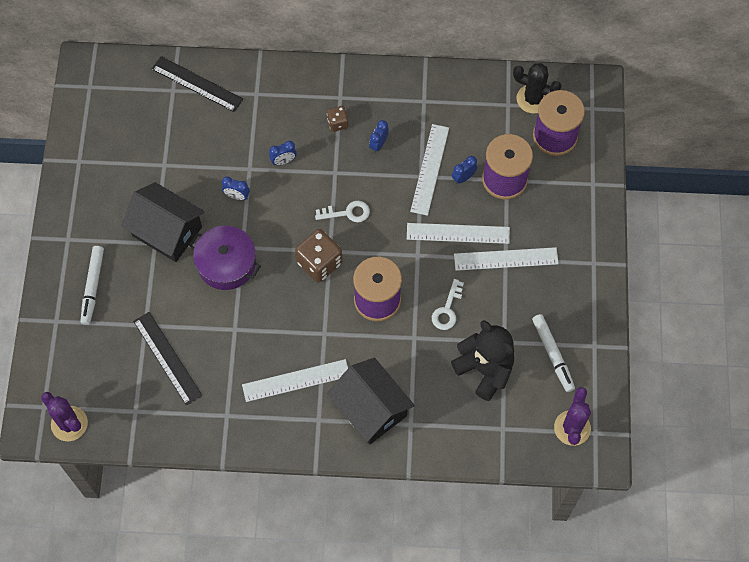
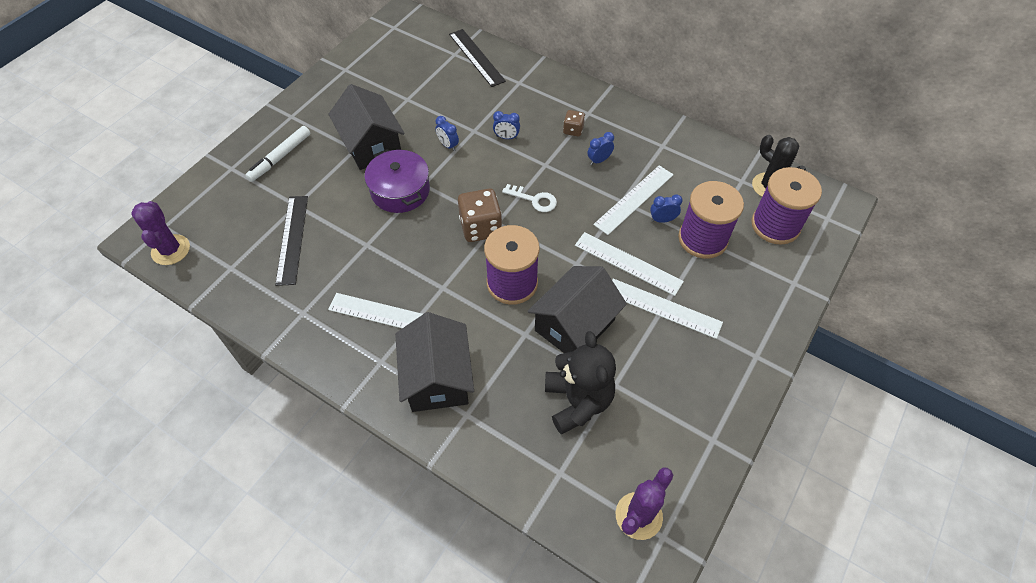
camera: 30 degrees right, 10 degrees down
white key [432,279,464,330] -> black house [528,266,627,353]
white marker [532,314,575,392] -> none

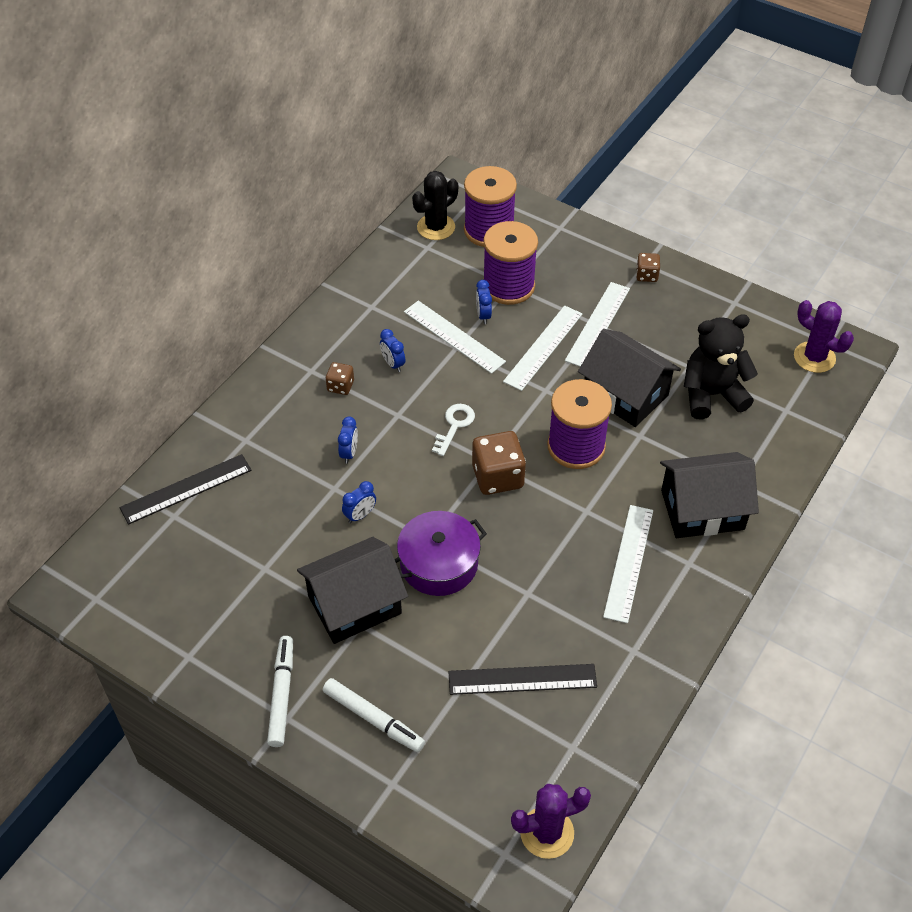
camera: 90 degrees left, 5 degrees down
none -> white marker [267,636,293,747]
none -> brown dice [636,253,660,282]

